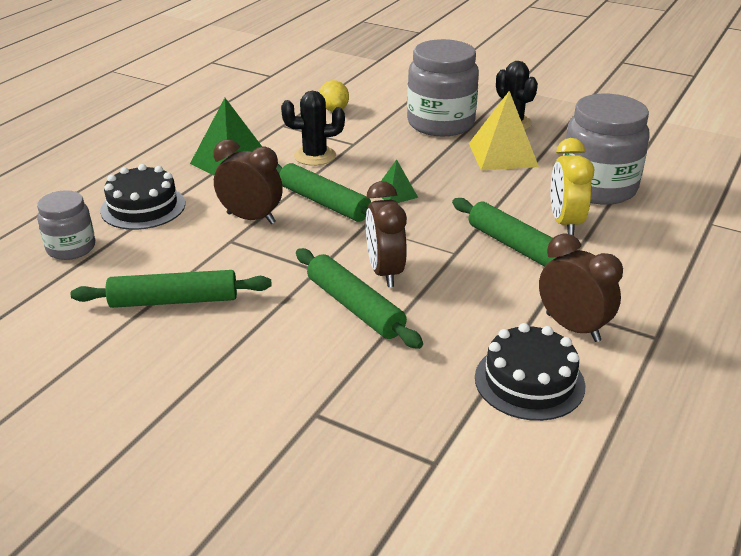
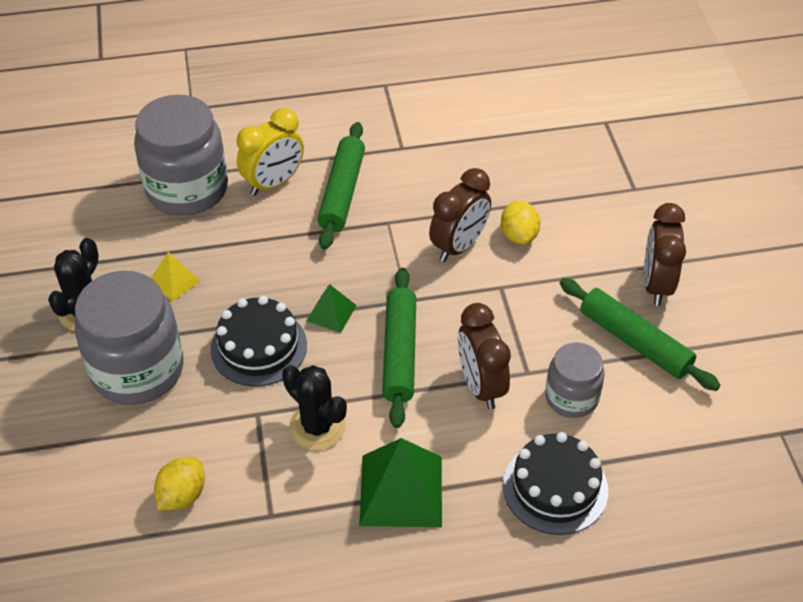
camera: 130 degrees left, 15 degrees up
grey jar [37,190,95,260] -> grey jar moved to [545,342,605,418]
green rolling pin [296,248,423,349] -> yellow lemon [501,201,540,244]
yellow pyramid [469,91,539,170] -> yellow pyramid [151,252,201,301], size x0.53
black cake [475,323,585,421] -> black cake moved to [211,296,307,387]
brown clock [539,233,623,342] -> brown clock moved to [644,203,686,306]

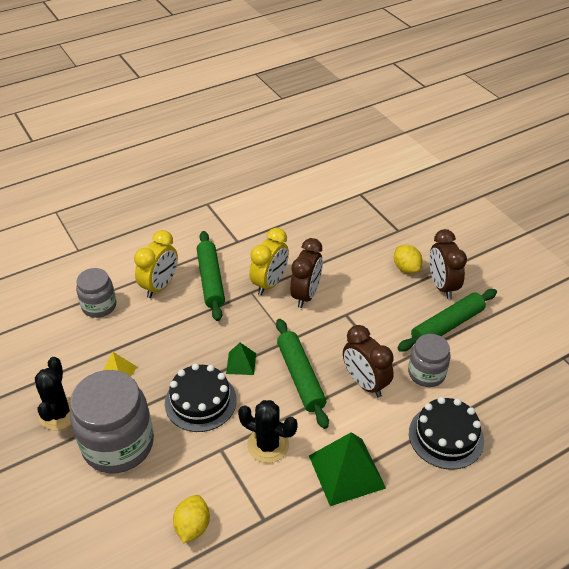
camera: 20 degrees left, 5 degrees down
grey jar [134,95,228,216] -> grey jar [76,268,116,318], size x0.57
yellow lemon [501,201,540,244] -> yellow lemon moved to [394,245,423,273]
green rolling pin [559,278,721,391] -> green rolling pin turned 60 degrees counterclockwise [398,289,497,352]
none -> yellow clock [249,228,289,295]

